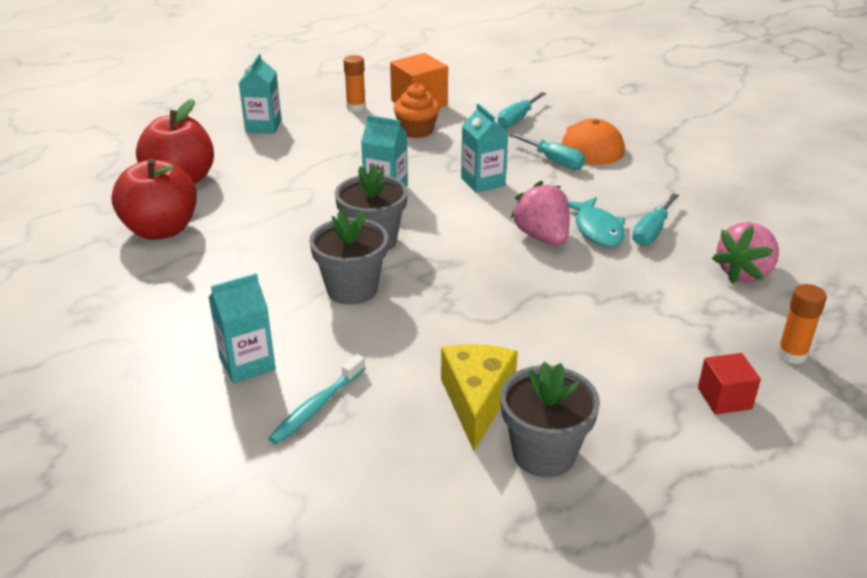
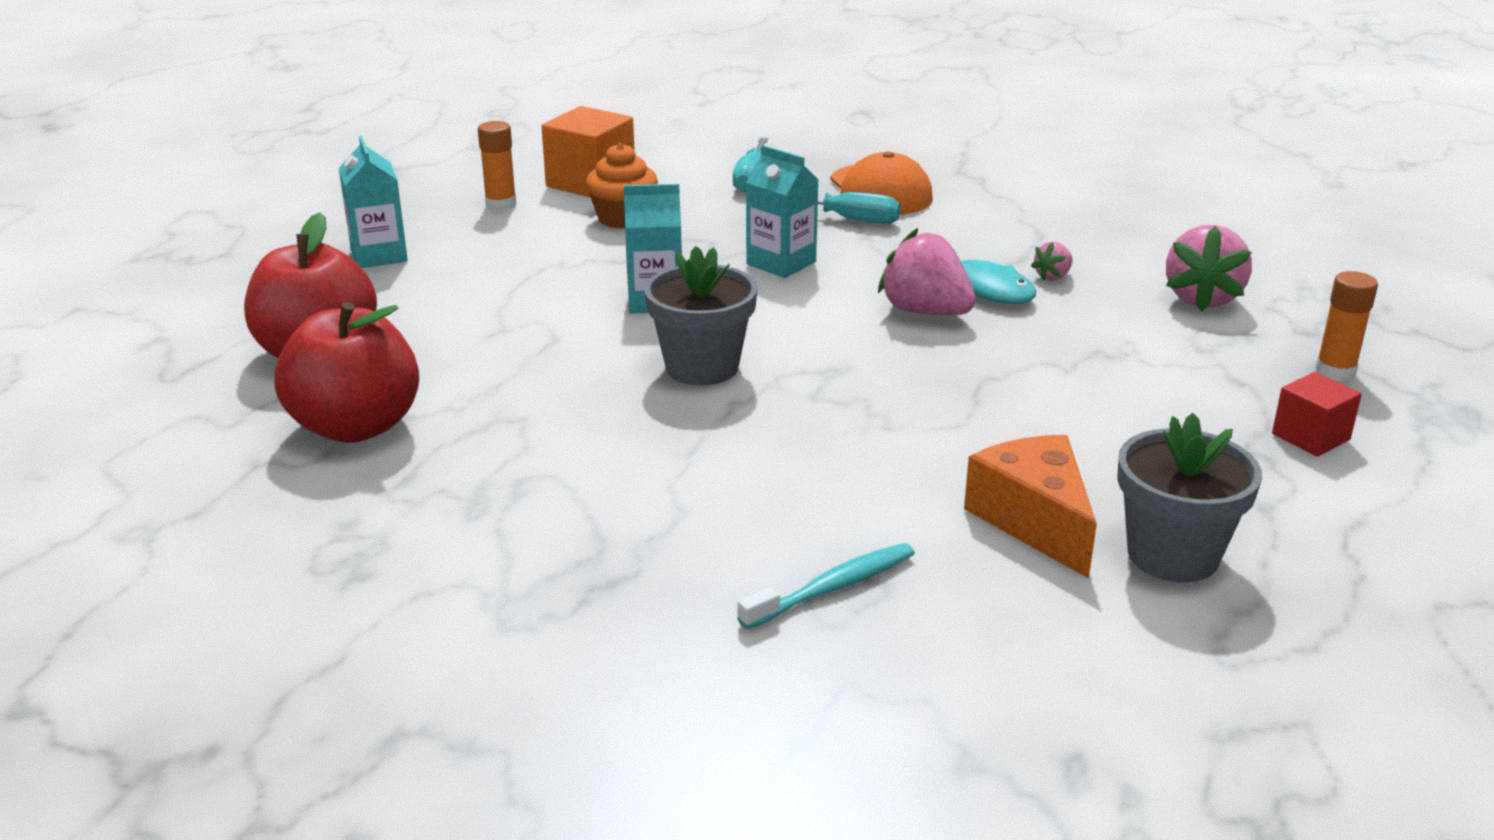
camera: 25 degrees left, 5 degrees down
turquoise carton [208,273,276,384] -> none
turquoise toothbrush [268,354,366,444] -> turquoise toothbrush turned 135 degrees counterclockwise [737,543,915,629]
grey flower pot [309,210,388,305] -> none
yellow cheese [441,344,518,451] -> orange cheese [964,435,1097,579]
turquoise screwdriver [632,193,679,246] -> pink strawberry [1031,242,1072,281]

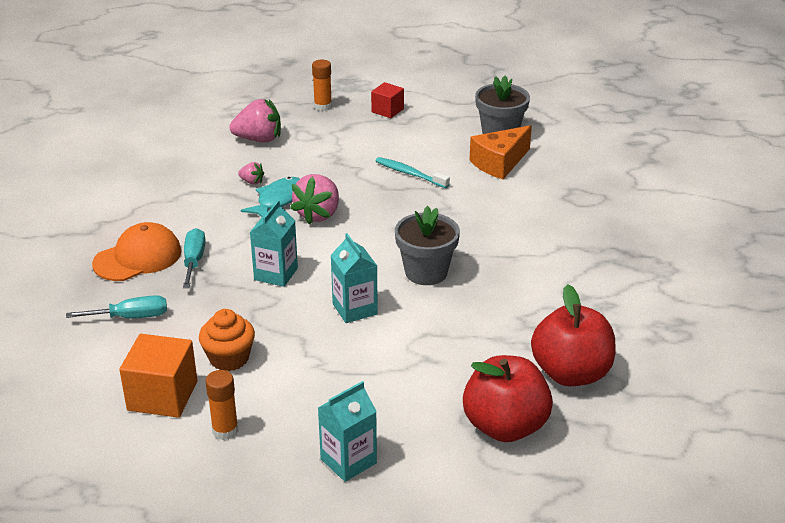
camera: 110 degrees left, 5 degrees up
turquoise toothbrush [737,543,915,629] -> turquoise toothbrush moved to [376,157,450,188]

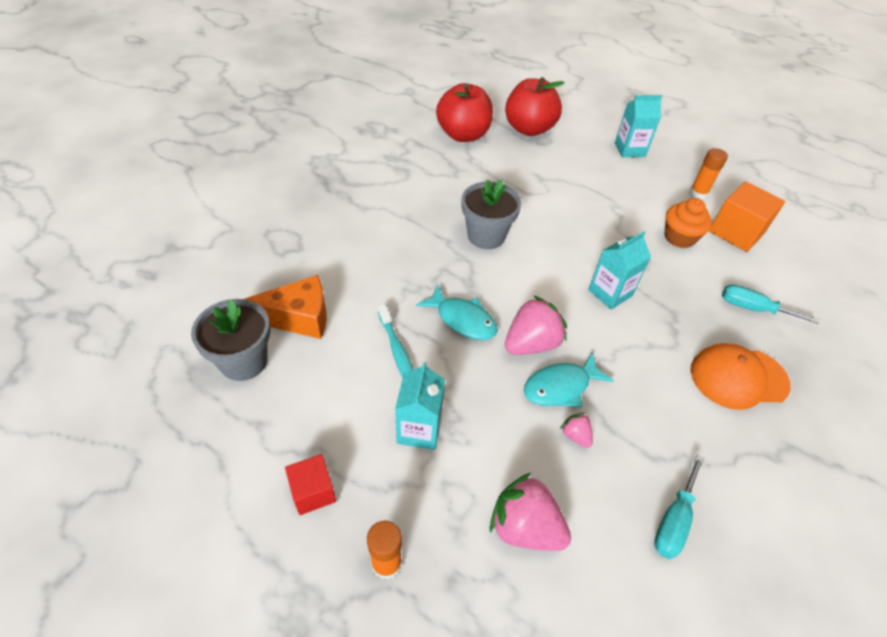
camera: 150 degrees left, 15 degrees up
turquoise screwdriver [183,228,206,288] -> turquoise screwdriver moved to [654,455,704,559]
turquoise carton [331,233,378,323] -> turquoise carton moved to [395,362,445,450]
none -> turquoise fish [416,285,498,340]

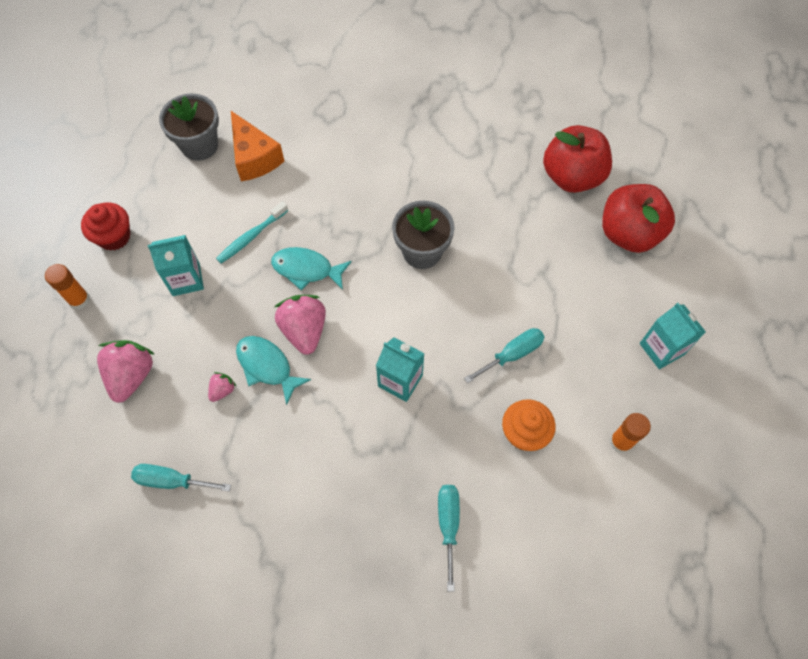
camera: 70 degrees right, 15 degrees up
red cube [285,454,336,515] -> red cupcake [81,203,130,251]
turquoise fish [416,285,498,340] -> turquoise fish turned 90 degrees clockwise [271,247,352,291]
pink strawberry [505,295,567,355] -> pink strawberry turned 135 degrees counterclockwise [274,295,326,355]
orange cap [691,343,791,410] -> none
orange cube [709,181,785,252] -> none
none -> turquoise screwdriver [464,328,545,383]

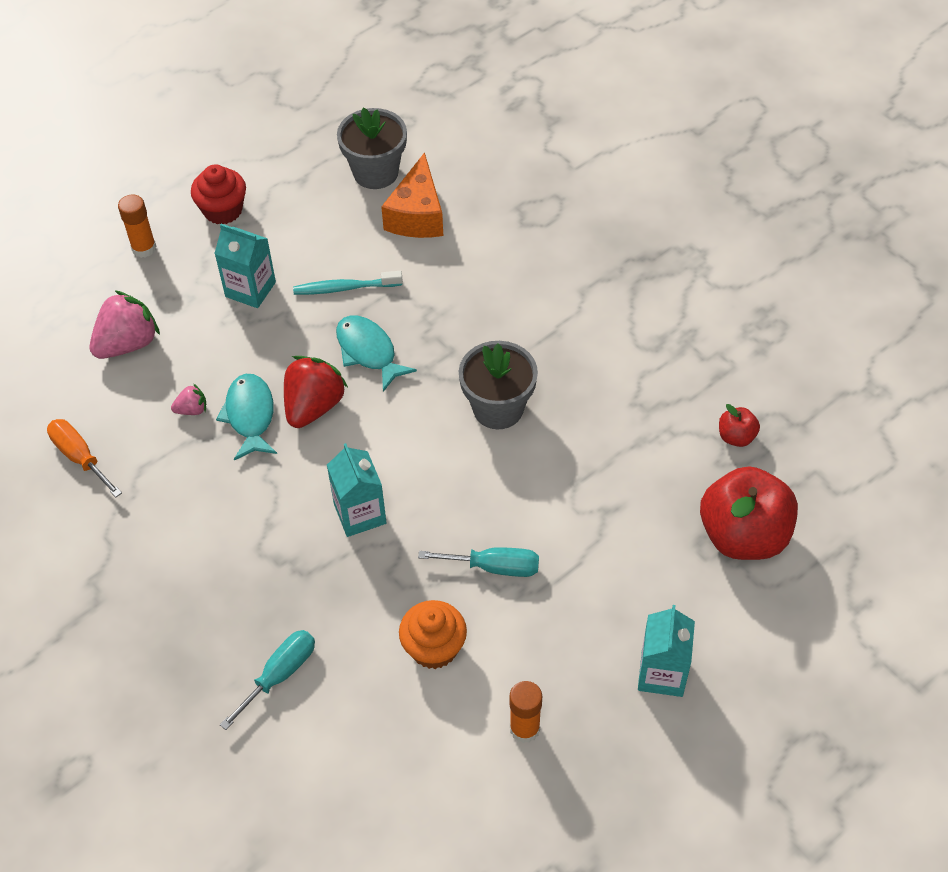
camera: 40 degrees right, 10 degrees down
turquoise screwdriver [131,464,231,492] -> orange screwdriver [47,419,122,497]
pink strawberry [274,295,326,355] -> red strawberry [284,356,348,428]
red apple [543,125,612,193] -> red apple [719,404,760,447], size x0.45

